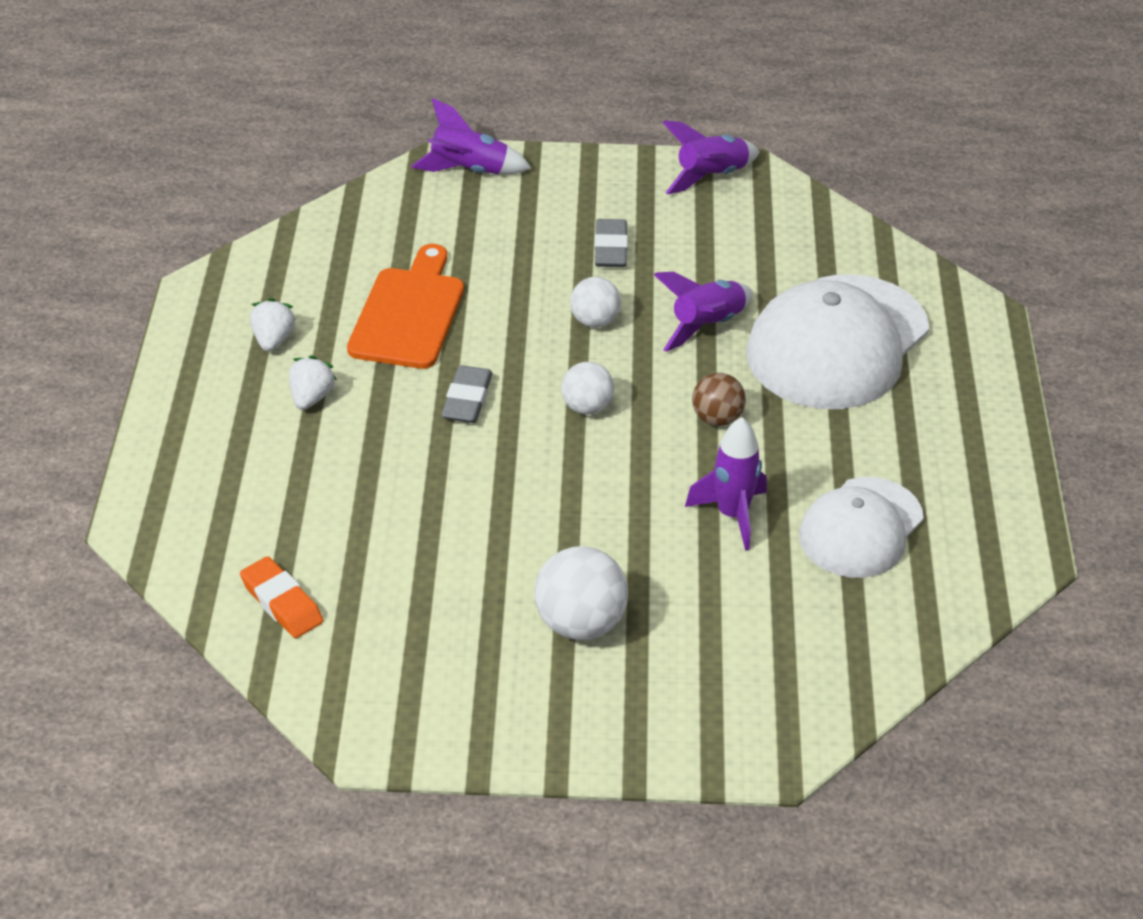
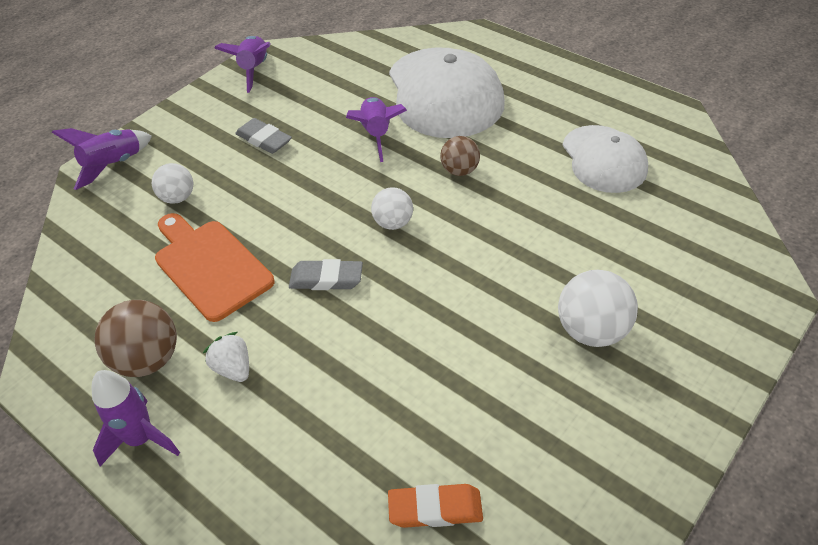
camera: 50 degrees left, 5 degrees up
white strawberry [250,298,296,351] -> brown ball [95,300,177,377]
grey eraser [441,365,493,423] -> grey eraser turned 45 degrees counterclockwise [289,259,363,290]
white ball [570,277,621,328] -> white ball moved to [152,163,194,204]
purple rocket [685,417,767,550] -> purple rocket moved to [92,370,180,466]

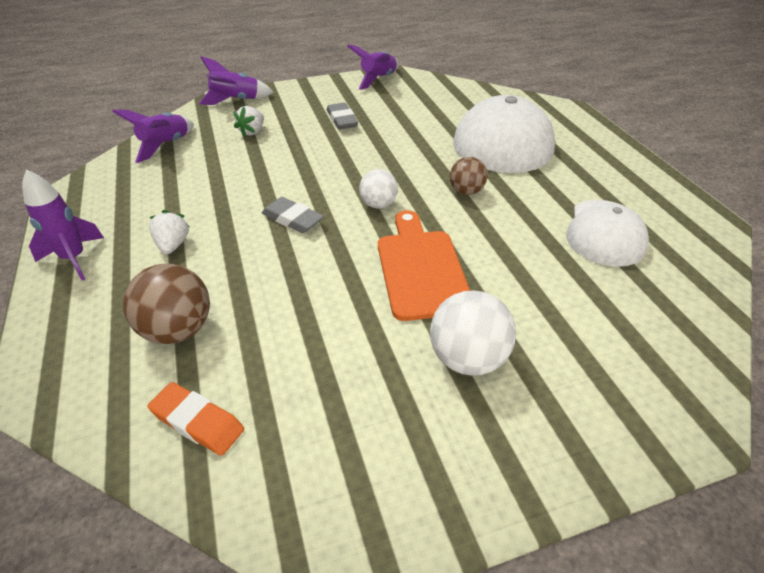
camera: 30 degrees right, 5 degrees down
brown ball [95,300,177,377] -> brown ball moved to [123,264,210,344]
white ball [152,163,194,204] -> white strawberry [233,106,264,137]
orange cutting board [155,213,274,322] -> orange cutting board moved to [378,210,470,321]
purple rocket [346,97,407,162] -> purple rocket moved to [112,110,194,163]

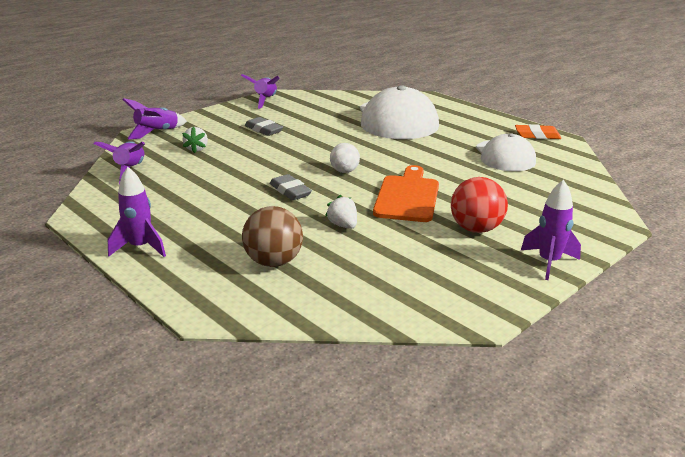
camera: 25 degrees left, 15 degrees down
orange eraser [148,382,244,456] -> orange eraser moved to [515,124,561,139]
white strawberry [149,210,189,254] -> white strawberry moved to [325,195,357,229]
grey eraser [262,197,324,233] -> grey eraser turned 45 degrees clockwise [269,174,312,200]
orange cutting board [378,210,470,321] -> orange cutting board turned 45 degrees clockwise [373,165,439,222]
white ball [430,290,516,376] -> red ball [451,177,508,233]
brown ball [450,157,488,195] -> none
none -> purple rocket [521,180,581,280]

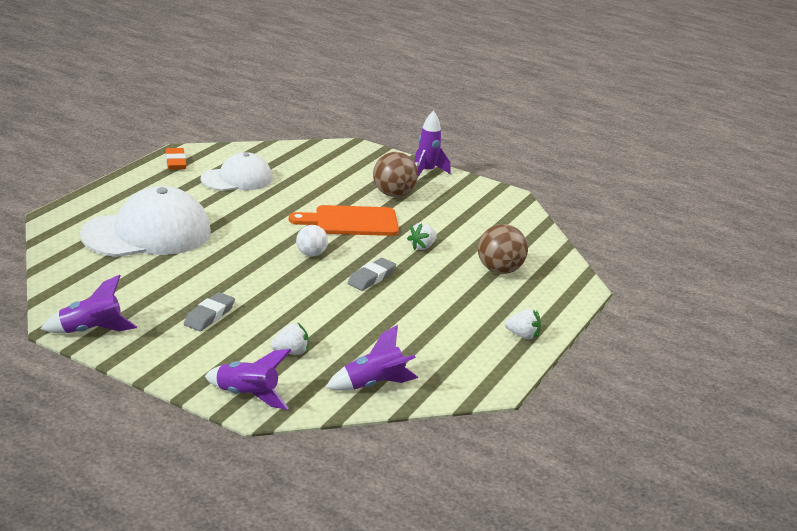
camera: 110 degrees left, 0 degrees up
purple rocket [108,167,166,257] -> white strawberry [505,309,541,339]
red ball [451,177,508,233] -> brown ball [373,152,418,197]

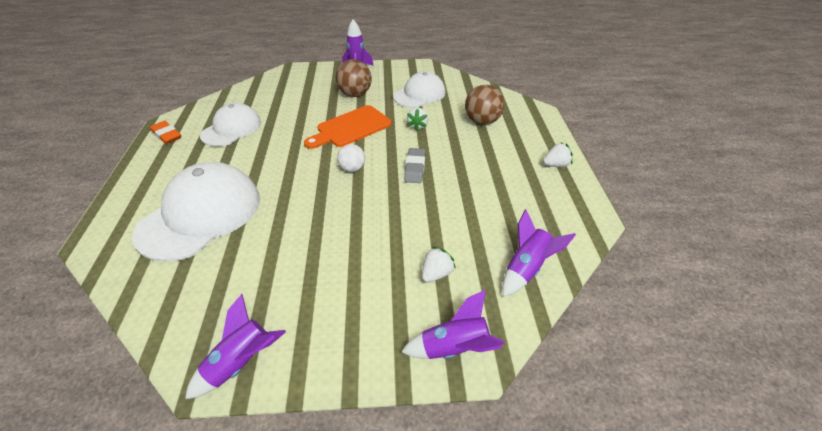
camera: 30 degrees left, 15 degrees up
grey eraser [184,292,235,331] -> none
none -> white cap [393,71,445,108]

